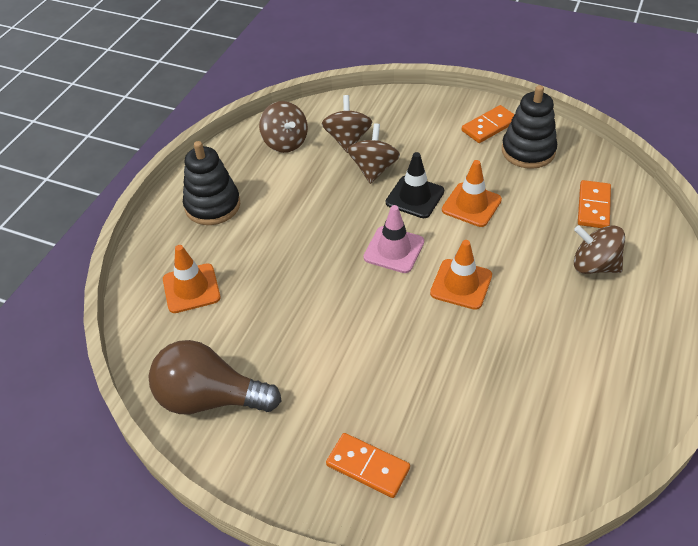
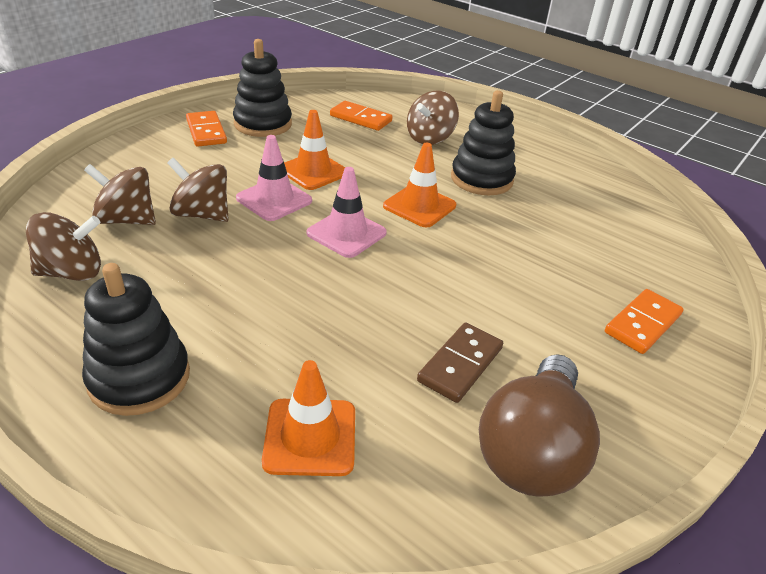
camera: 80 degrees left, 10 degrees down
black traffic cone [386,152,444,218] -> pink traffic cone [236,135,312,221]
none -> brown domino [417,323,503,403]
none -> black stacking toy [451,90,516,195]

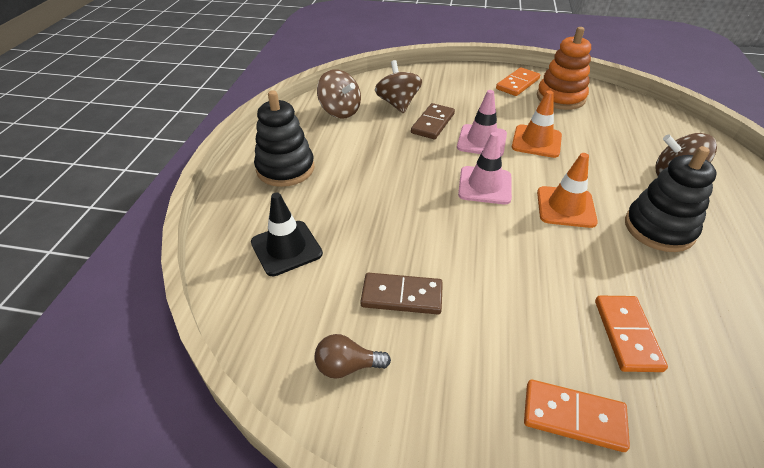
camera: 65 degrees right, 5 degrees up
brown spinning top [167,158,229,222] -> brown domino [411,103,455,139]
black stacking toy [233,39,292,137] -> orange stacking toy [537,27,591,110]
orange traffic cone [262,360,355,476] -> black traffic cone [251,192,323,276]
orange domino [330,101,393,131] -> orange domino moved to [595,296,668,372]
brown light bulb [479,354,600,497] -> brown light bulb [314,334,391,379], size x0.47

